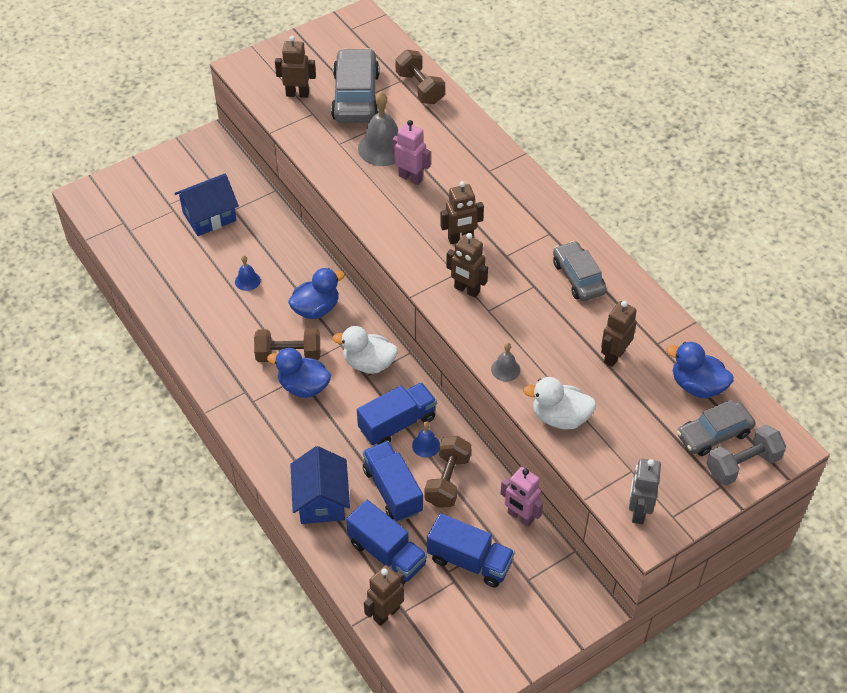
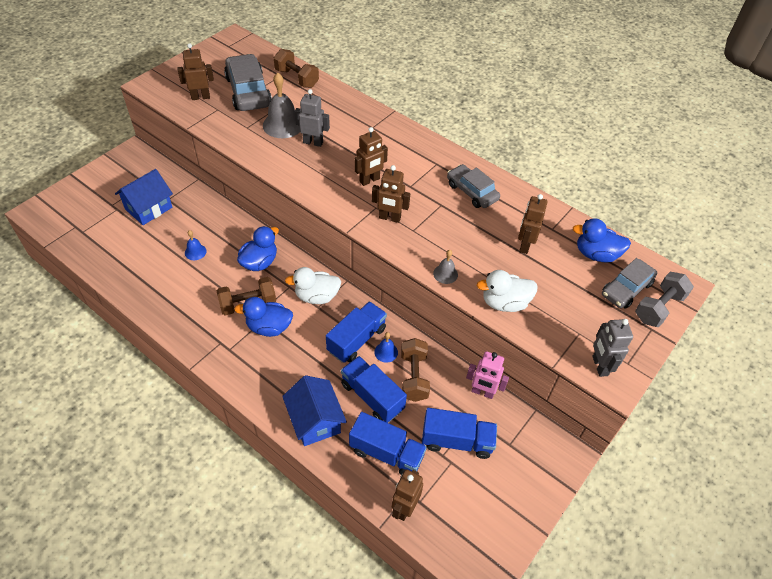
camera: 20 degrees left, 0 degrees up
pink robot [392,120,431,185] -> grey robot [295,89,330,147]

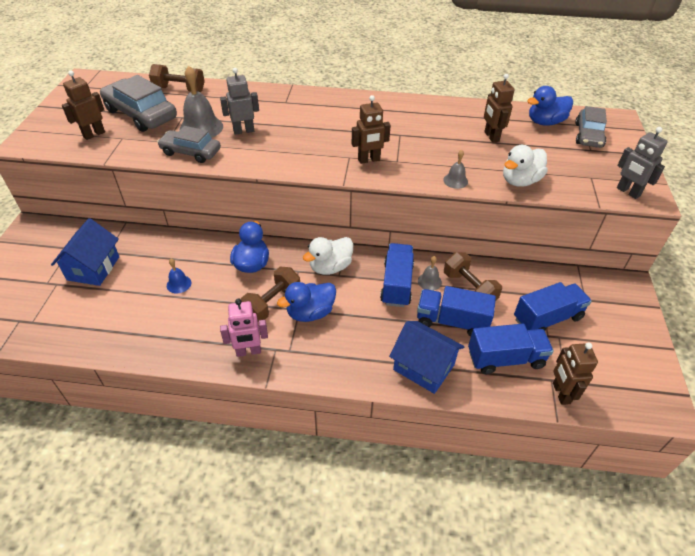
camera: 30 degrees left, 5 degrees down
brown robot [355,127,388,186] -> none
blue bell [374,332,398,363] -> grey bell [418,256,442,291]
grey car [447,164,500,208] -> grey car moved to [157,126,221,163]
pink robot [466,351,509,399] -> pink robot moved to [220,299,268,357]
grey dumbbell [635,272,694,327] -> none

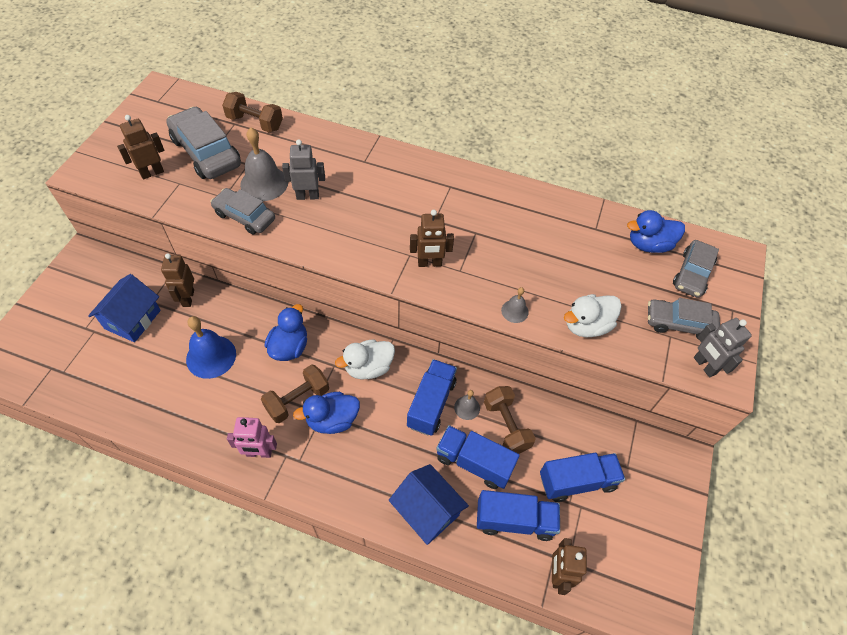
camera: 10 degrees right, 10 degrees up
blue bell [167,259,191,293] -> blue bell [186,316,236,379], size x1.94
brown robot [484,74,515,143] -> brown robot moved to [161,253,194,307]
none -> grey car [648,298,720,340]

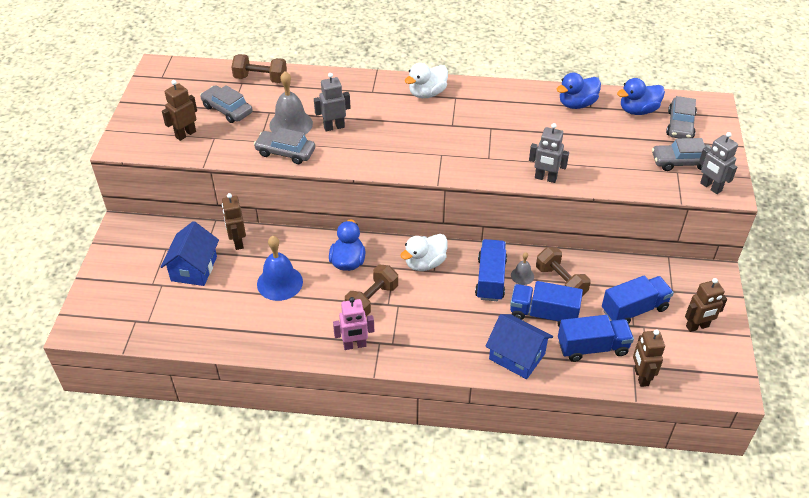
camera: 10 degrees left, 10 degrees down
grey car [166,107,241,179] -> grey car [200,85,253,123], size x0.65
blue duck [293,392,360,434] -> blue duck moved to [556,72,601,109]
brown robot [410,210,454,267] -> brown robot moved to [685,278,727,332]
grey bell [501,287,529,323] -> grey robot [529,123,569,183]
white duck [564,294,622,337] -> white duck moved to [405,63,448,98]

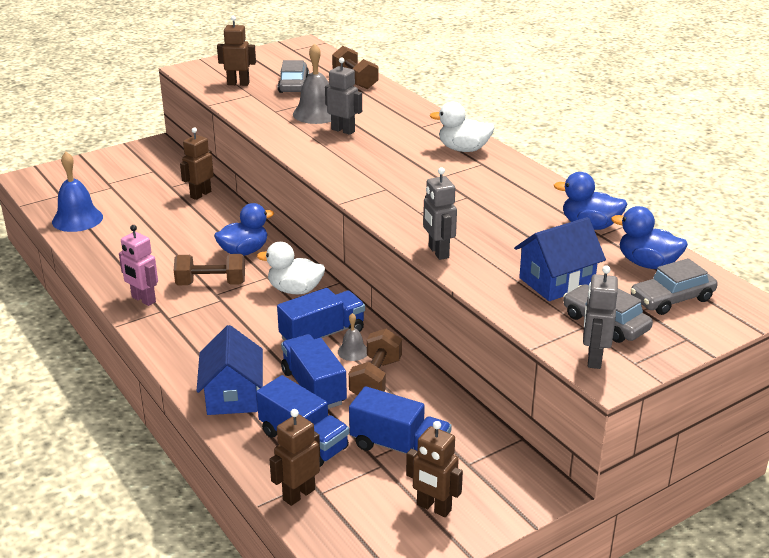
camera: 50 degrees right, 15 degrees down
blue house [161,221,219,286] -> blue house moved to [514,217,606,301]
grey car [254,128,315,164] -> none
blue bell [257,236,303,301] -> blue bell moved to [52,152,103,232]

